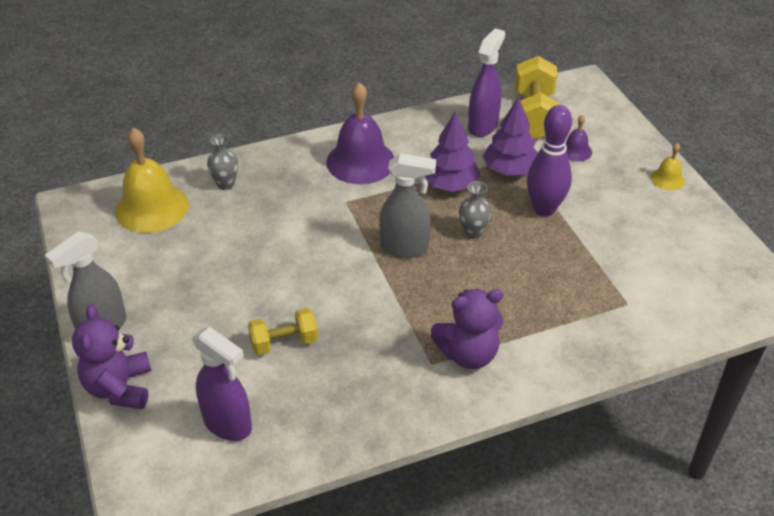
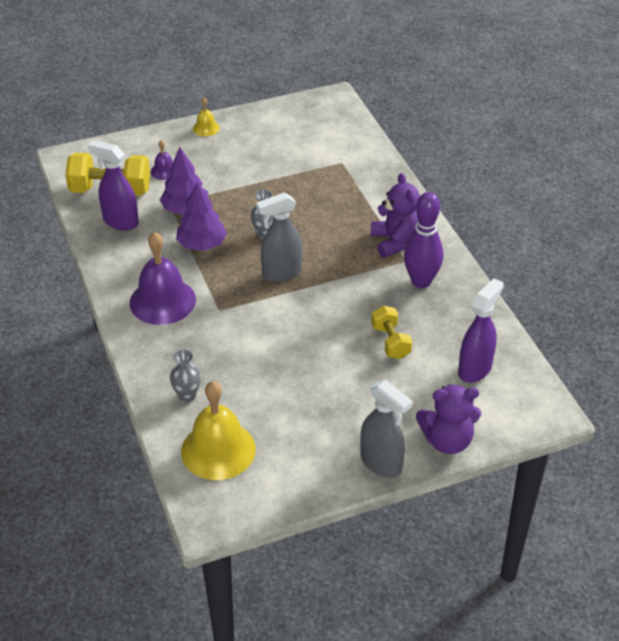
camera: 90 degrees left, 0 degrees up
grey spray bottle [379,153,436,258] -> grey spray bottle turned 120 degrees counterclockwise [256,192,302,282]
purple bowling pin [527,105,572,217] -> purple bowling pin moved to [404,192,443,288]

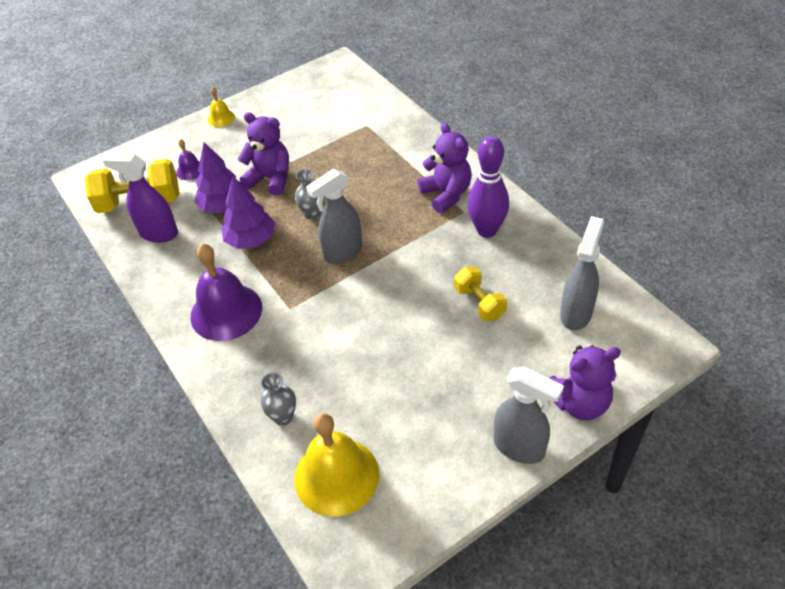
camera: 10 degrees left, 5 degrees up
purple spray bottle [458,278,504,383] -> grey spray bottle [560,216,604,330]
none -> purple teddy bear [238,112,289,196]

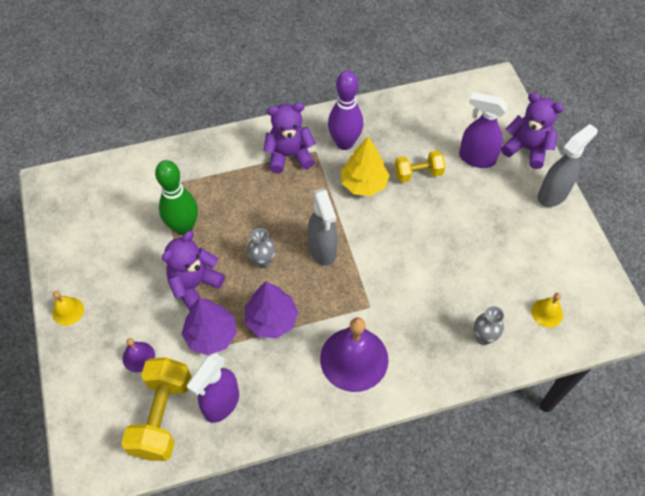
camera: 75 degrees left, 10 degrees up
yellow bell [294,413,379,517] -> yellow bell [531,293,563,328], size x0.47
purple teddy bear [549,345,621,420] -> purple teddy bear turned 60 degrees counterclockwise [501,93,564,169]
grey spray bottle [560,216,604,330] -> none
none -> green bowling pin [155,160,198,235]
none -> yellow tree [341,137,390,196]
none -> purple spray bottle [459,92,508,168]

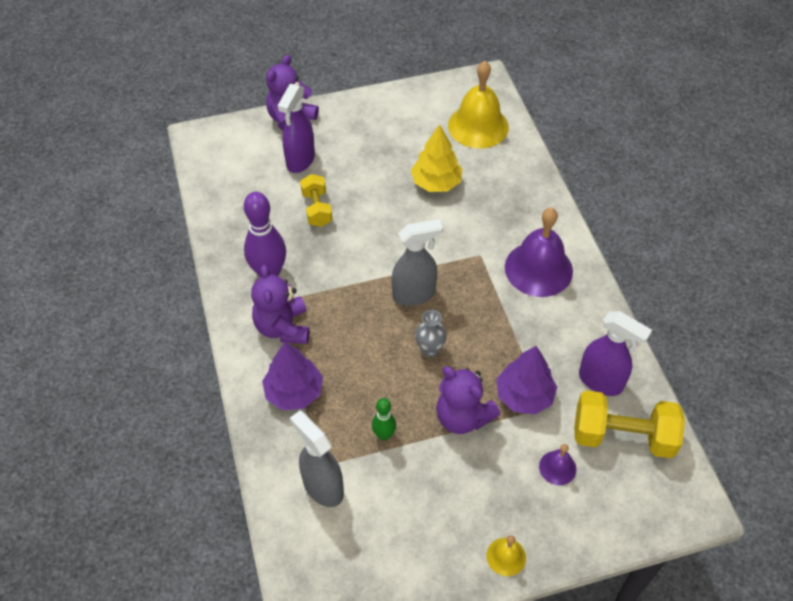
camera: 90 degrees left, 5 degrees down
green bowling pin [155,160,198,235] -> green bowling pin [372,398,396,440], size x0.53
purple tree [245,281,298,338] -> purple tree moved to [262,342,323,410]
yellow tree [341,137,390,196] -> yellow tree moved to [411,124,462,192]
grey vase [474,306,504,345] -> none
yellow bell [531,293,563,328] -> yellow bell [448,61,509,148], size x2.11
grey spray bottle [538,124,598,207] -> grey spray bottle moved to [290,411,344,507]

